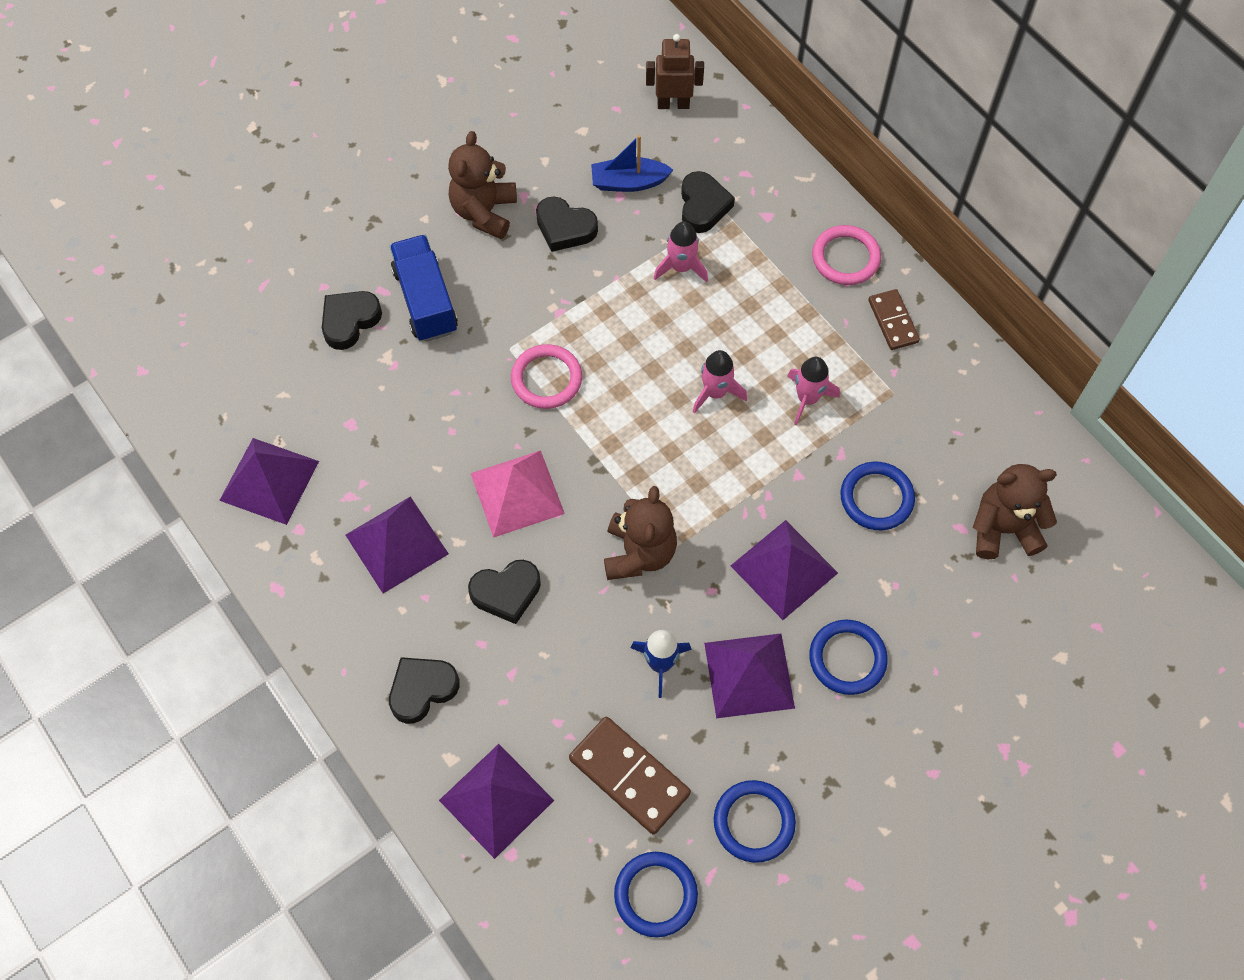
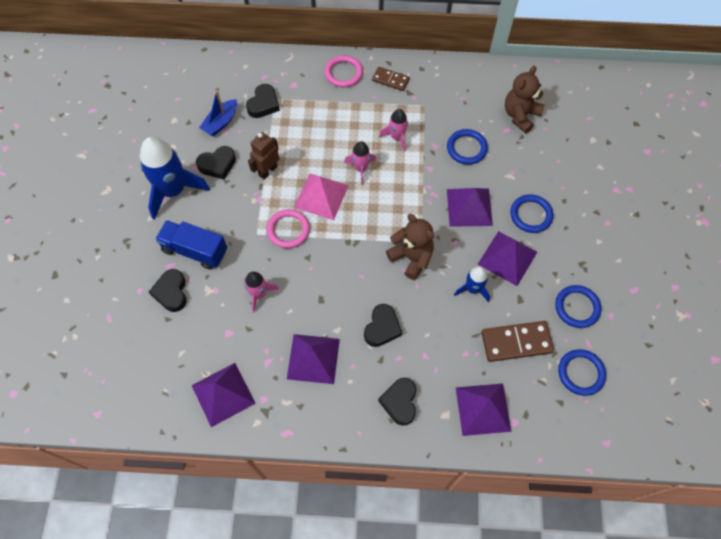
camera: 50 degrees left, 0 degrees up
brown teddy bear [448,131,517,239] -> blue rocket [140,137,210,220]
pink pyramid [471,450,565,538] -> pink pyramid moved to [294,173,349,220]
brown robot [646,34,704,109] -> brown robot moved to [248,132,279,179]
pink rocket [653,222,708,283] -> pink rocket moved to [244,271,279,313]
black heart [681,171,735,233] -> black heart turned 75 degrees clockwise [246,84,280,118]

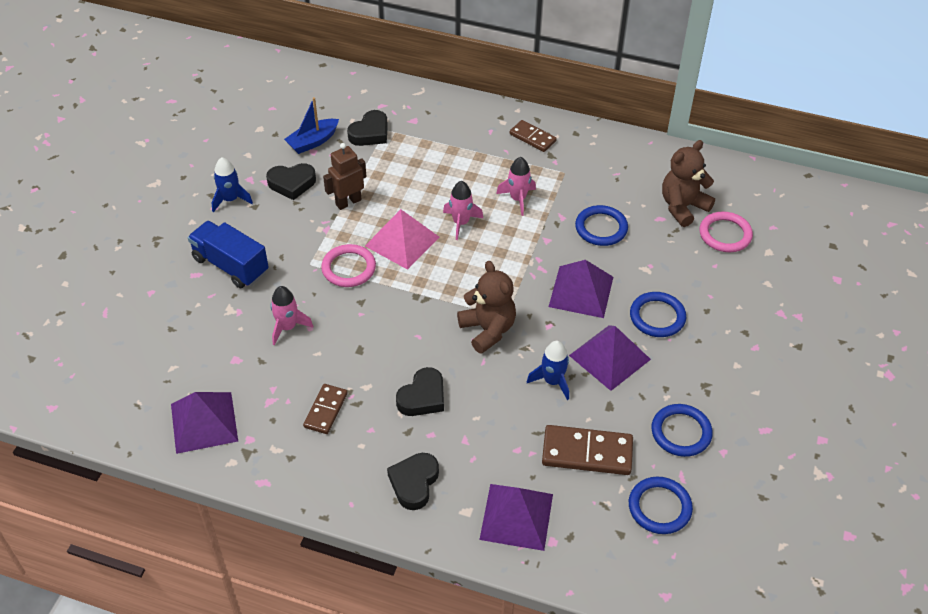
camera: 15 degrees right, 15 degrees down
blue rocket [140,137,210,220] -> blue rocket [212,157,253,212], size x0.52
black heart [149,269,187,312] -> none
purple pyramid [287,334,340,384] -> brown domino [303,384,348,434]
pink ring [324,55,363,87] -> pink ring moved to [699,211,753,252]

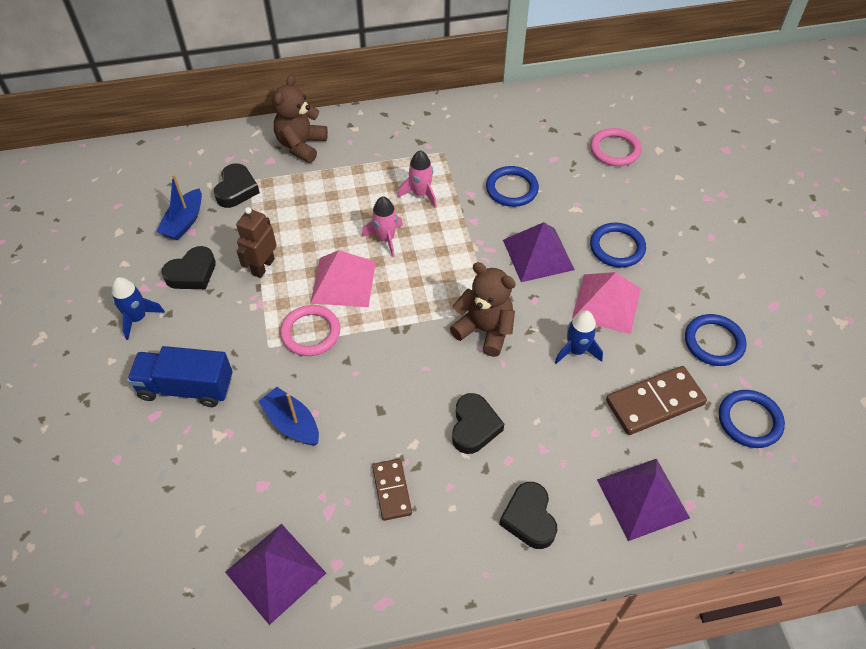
camera: 30 degrees left, 5 degrees up
pink rocket [270,286,313,345] -> blue boat [258,387,319,446]
brown domino [509,120,557,152] -> none
purple pyramid [569,325,651,391] -> pink pyramid [572,272,641,334]
brown teddy bear [662,140,715,227] -> brown teddy bear moved to [272,75,328,163]

